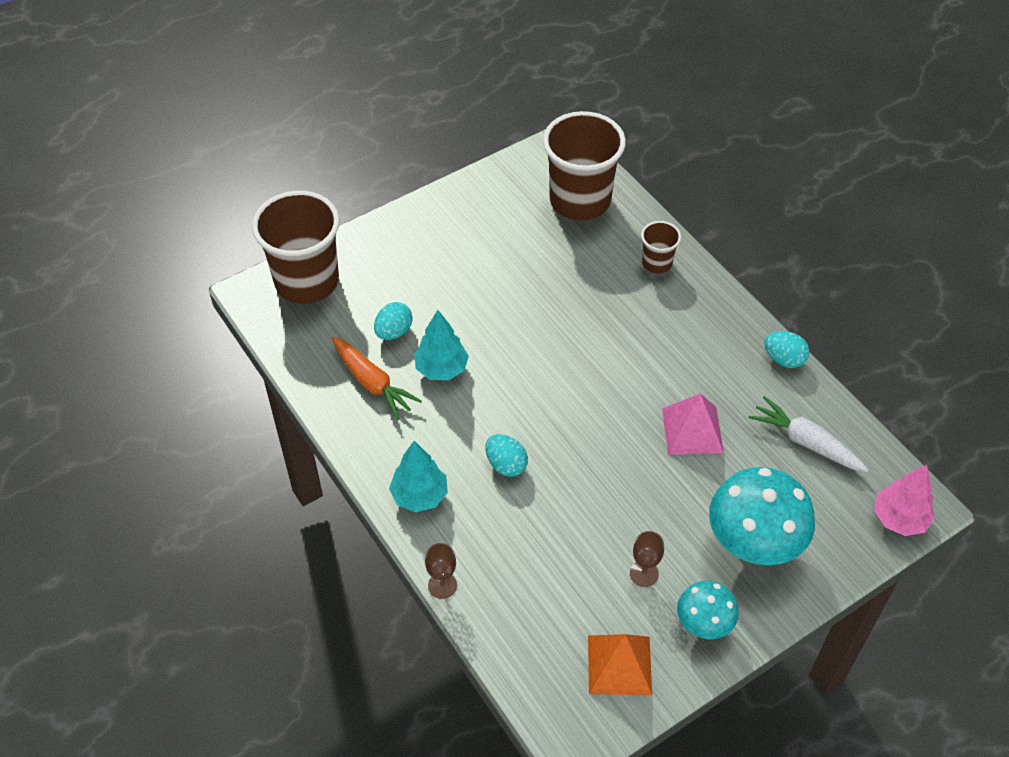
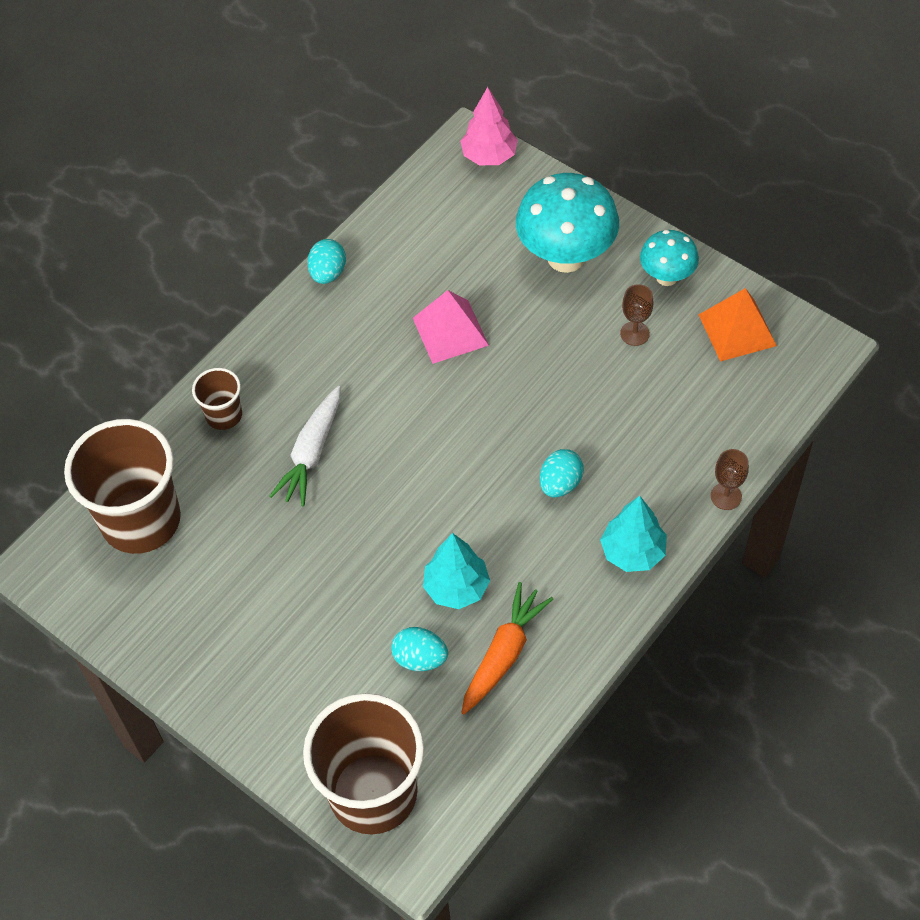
camera: 105 degrees left, 5 degrees up
white carrot [749,396,869,472] -> white carrot moved to [270,386,341,506]

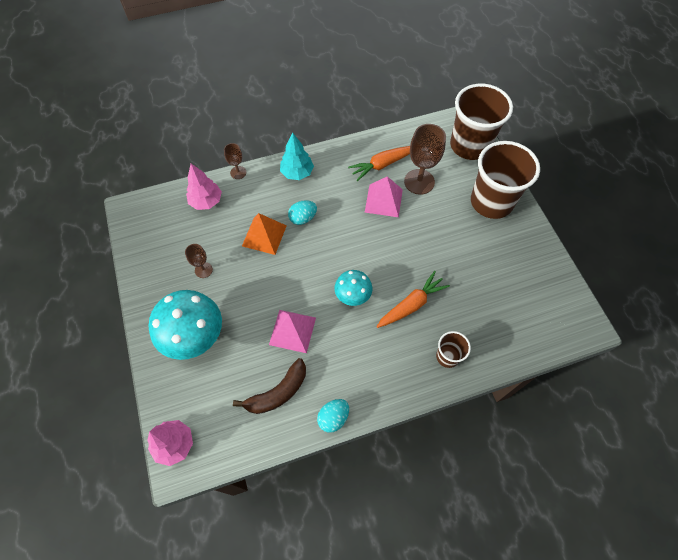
camera: 150 degrees left, 5 degrees up
brown cup [64,419,181,554] -> brown cup moved to [471,141,540,219]
white carrot [270,386,341,506] -> orange carrot [376,271,450,328]
turquoise egg [391,627,448,671] -> brown goblet [404,124,446,195]
turquoise tree [423,533,490,609] -> pink pyramid [365,176,403,217]
turquoise mushroom [640,230,699,286] -> turquoise mushroom moved to [335,270,372,306]
orange pyramid [699,288,777,362] -> orange pyramid moved to [242,213,287,255]
none -> pink tree [186,164,222,210]
none -> brown banana [233,358,306,414]

